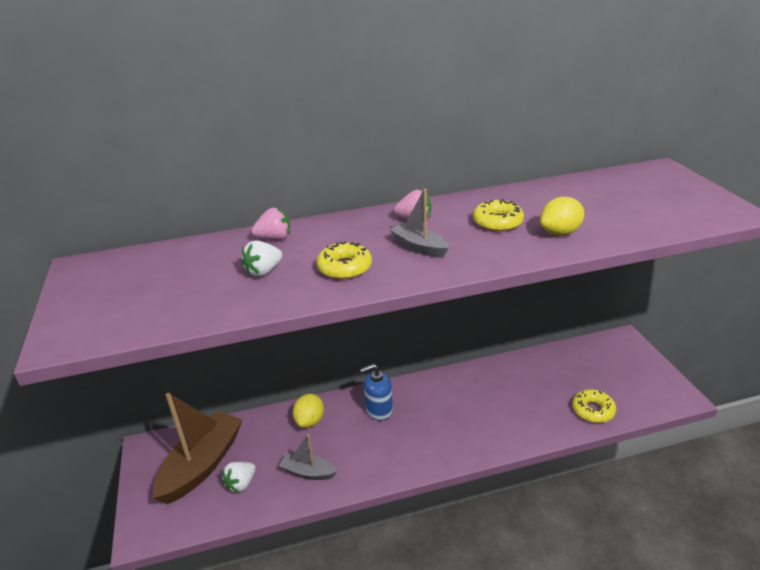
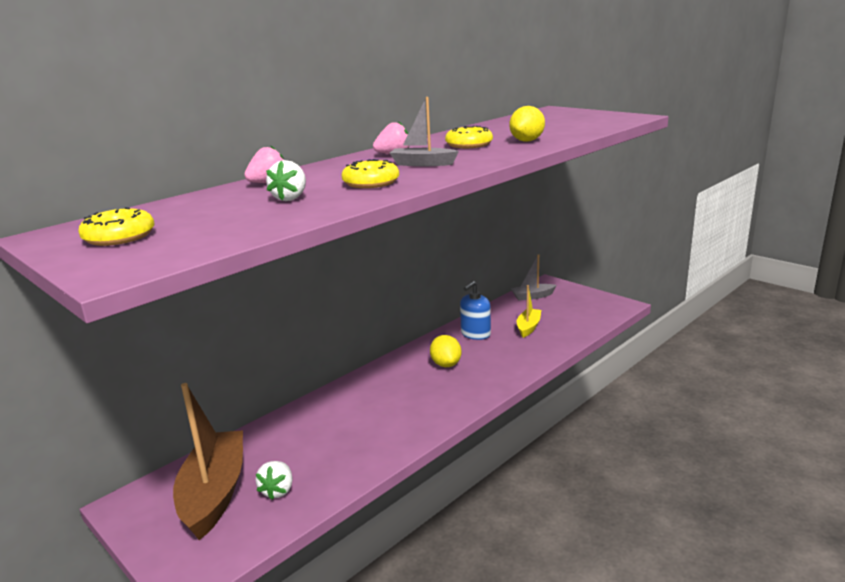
camera: 30 degrees left, 10 degrees down
grey boat [279,434,337,480] -> grey boat moved to [511,255,556,301]
yellow lemon [293,394,324,428] -> yellow lemon moved to [430,335,461,367]
blue soap dispenser [360,364,393,420] -> blue soap dispenser moved to [460,281,491,340]
yellow donut [572,389,616,423] -> yellow donut moved to [78,207,155,246]
none -> yellow boat [517,285,541,338]

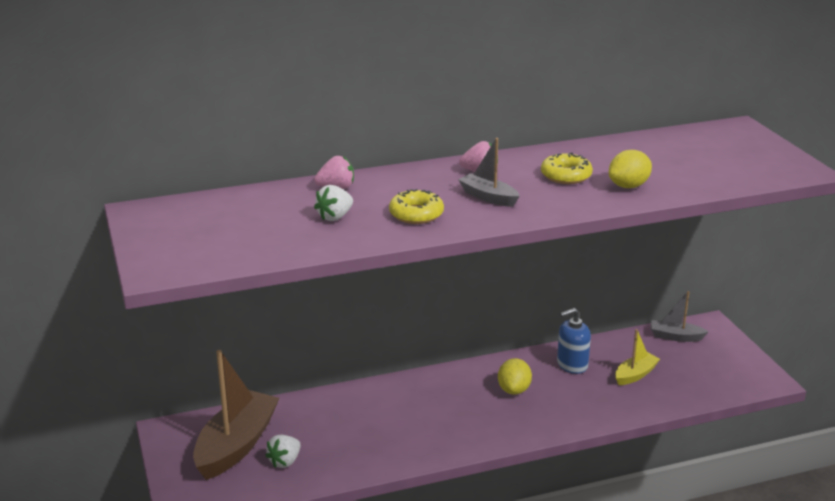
camera: 25 degrees right, 5 degrees up
yellow donut [78,207,155,246] -> none

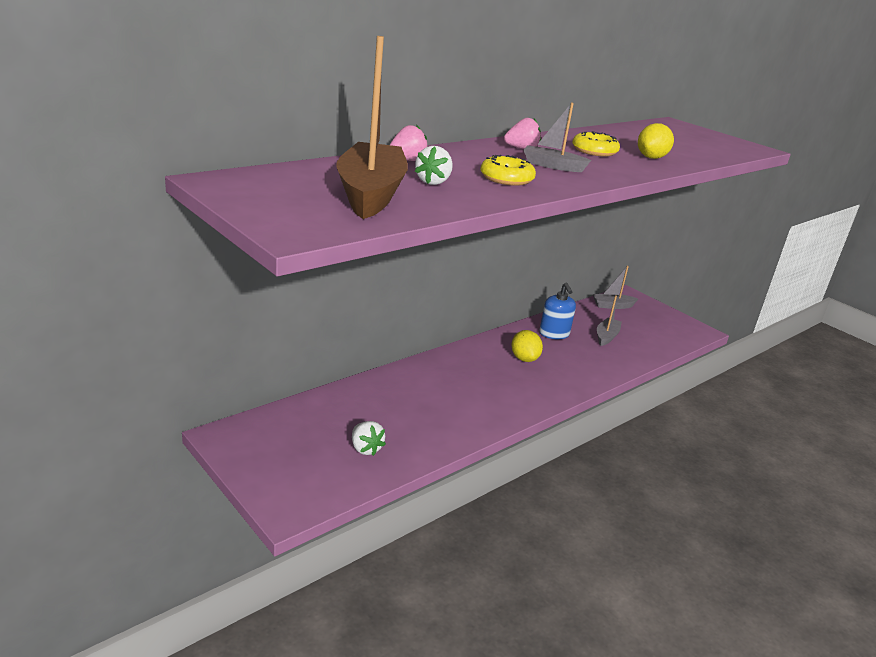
camera: 25 degrees left, 0 degrees up
brown boat [193,350,279,480] -> brown boat moved to [336,36,408,219]
white strawberry [265,435,301,468] -> white strawberry turned 45 degrees counterclockwise [352,421,386,456]
blue soap dispenser [557,308,591,374] -> blue soap dispenser turned 60 degrees counterclockwise [539,283,576,339]
yellow boat [615,329,660,385] -> grey boat [597,296,622,346]

